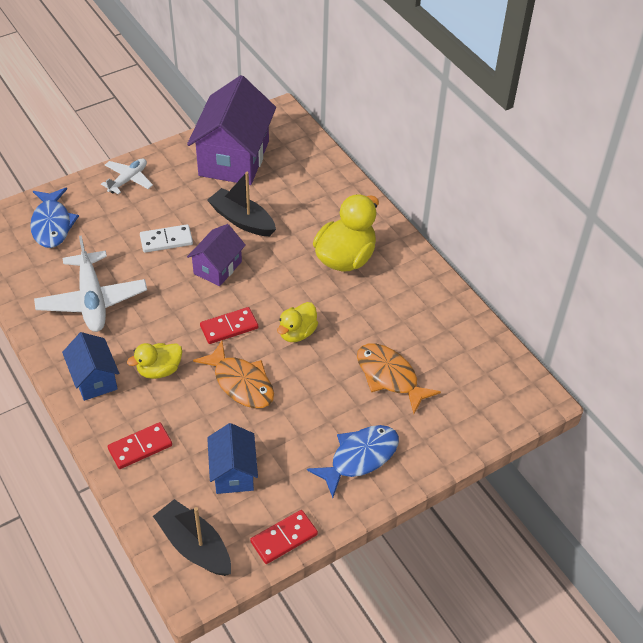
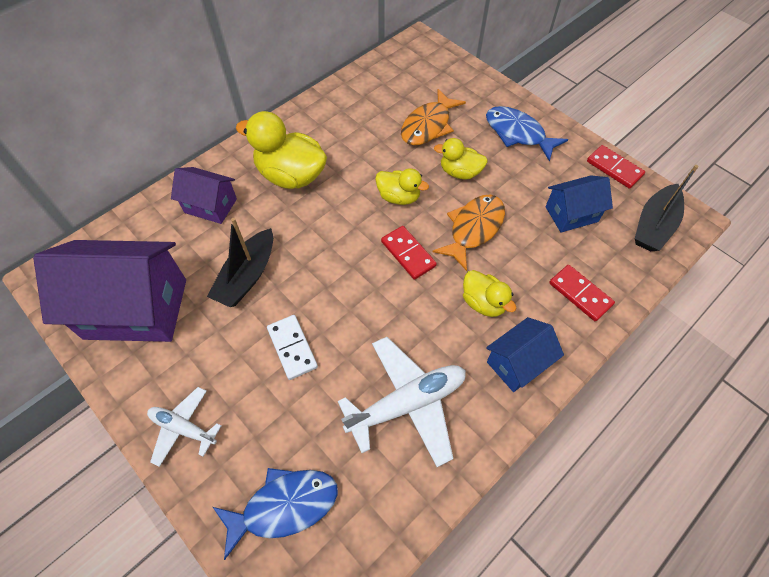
camera: 100 degrees left, 10 degrees up
purple house [187,224,246,286] -> purple house moved to [171,167,237,224]
none -> yellow duck [434,138,488,179]

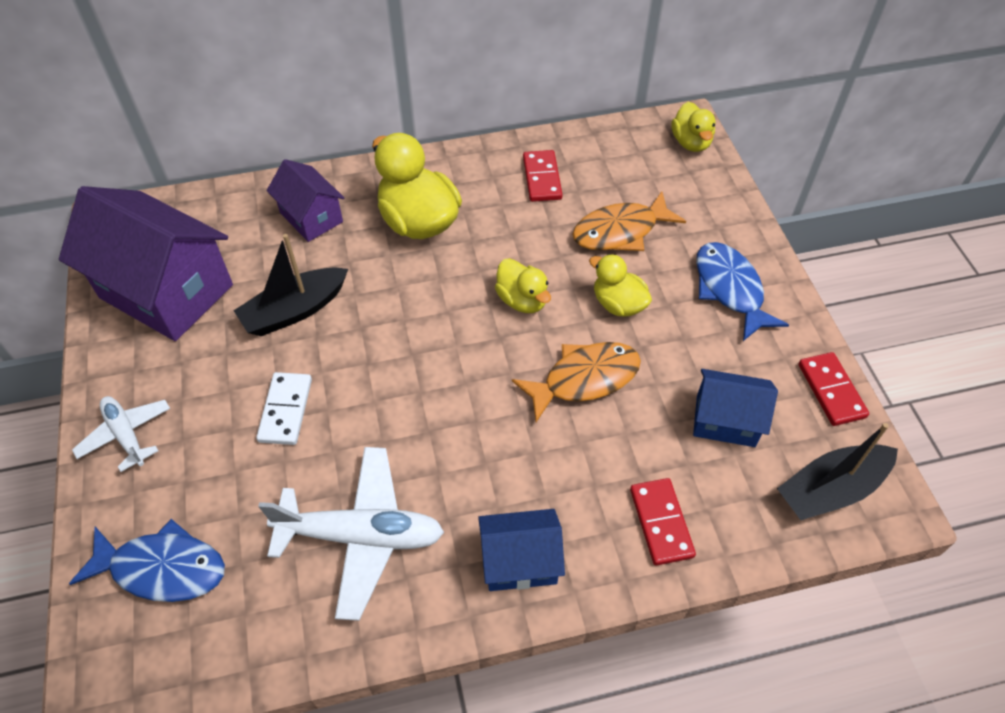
camera: 30 degrees right, 5 degrees down
red domino [381,226,437,280] -> red domino moved to [523,150,563,202]
yellow duck [463,270,517,317] -> yellow duck moved to [671,102,716,152]

